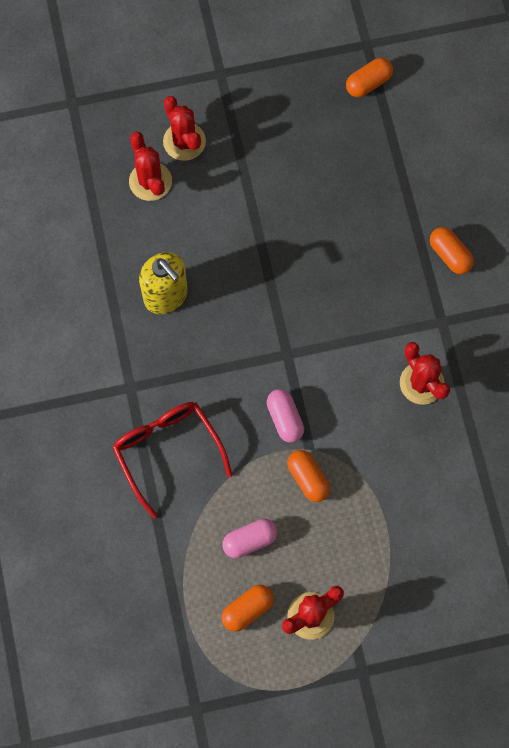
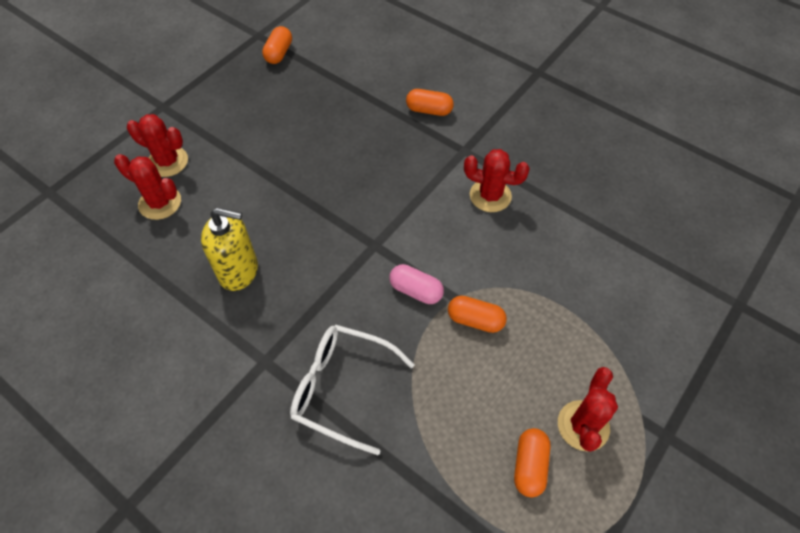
camera: 40 degrees left, 15 degrees down
red glasses [113,402,232,518] -> white glasses [290,325,414,455]
pink capsule [222,519,278,558] -> none

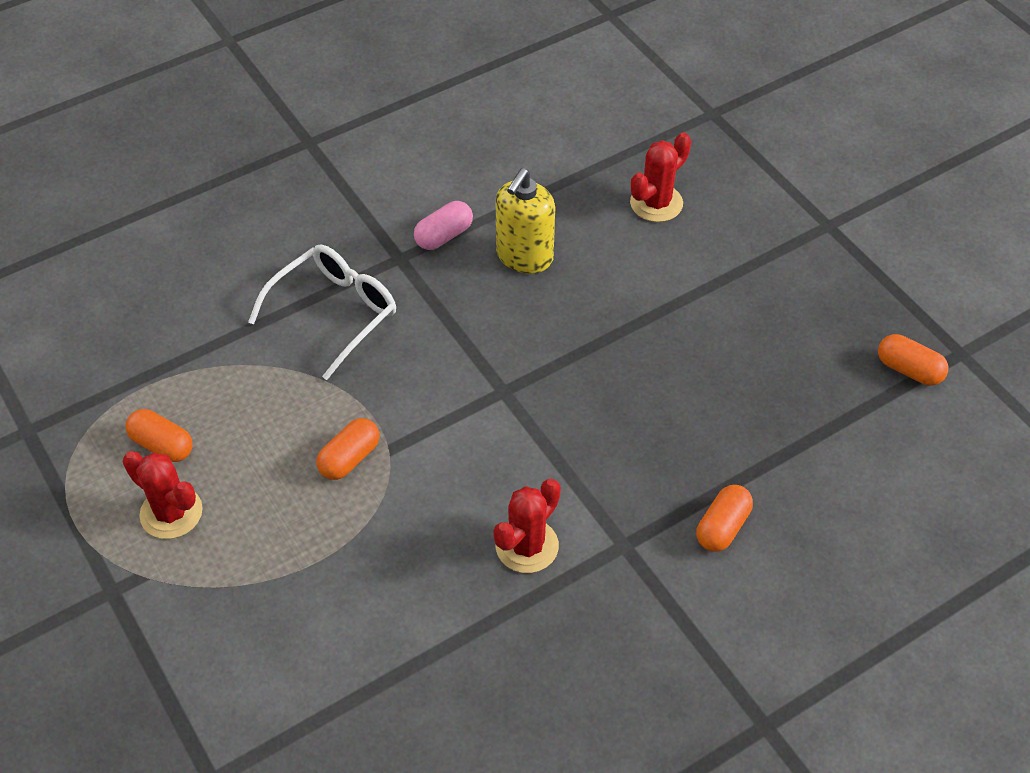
camera: 110 degrees right, 5 degrees down
red cactus [127,114,188,177] -> none
pink capsule [389,264,444,304] -> pink capsule moved to [414,201,473,250]

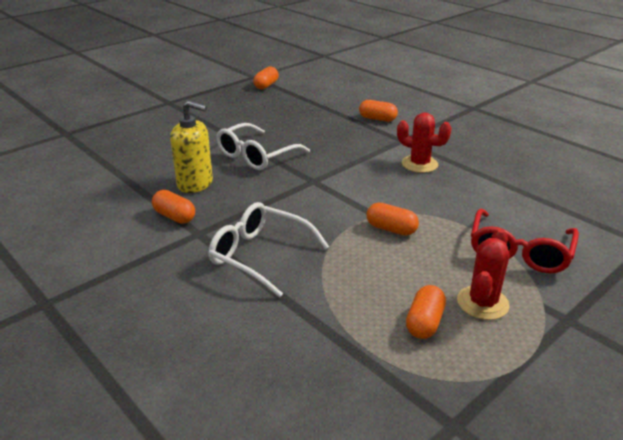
camera: 100 degrees left, 20 degrees down
pink capsule [414,201,473,250] -> orange capsule [152,190,195,224]
red cactus [630,132,691,222] -> none
none -> white glasses [217,123,310,170]
none -> red glasses [471,208,579,273]

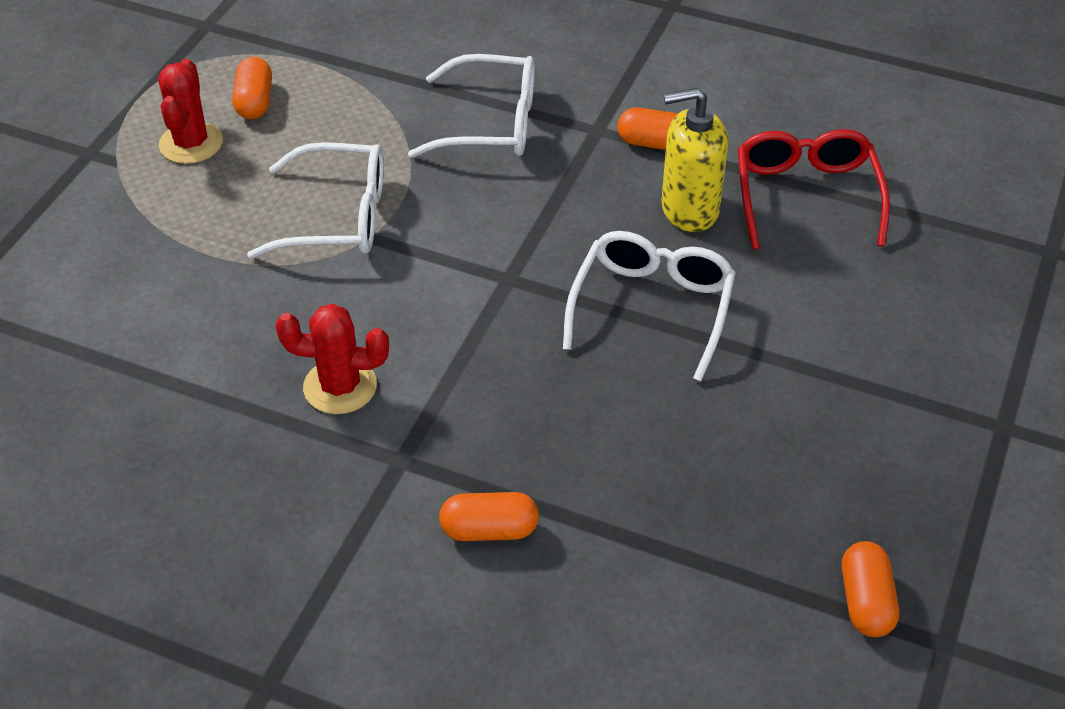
camera: 155 degrees right, 15 degrees up
orange capsule [367,203,419,236] -> white glasses [247,142,384,259]
red glasses [471,208,579,273] -> red glasses moved to [738,129,890,249]

